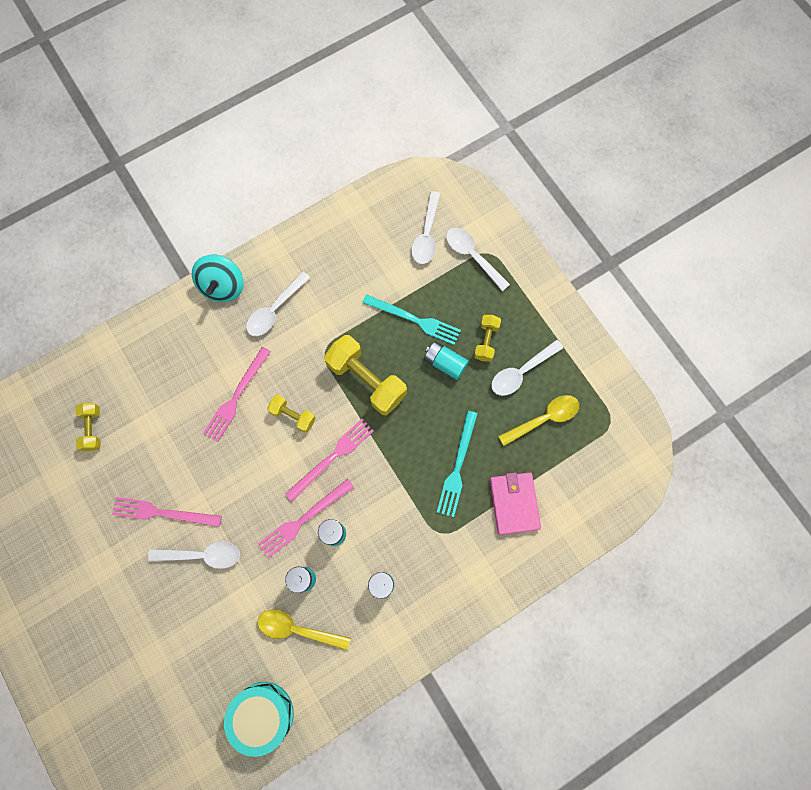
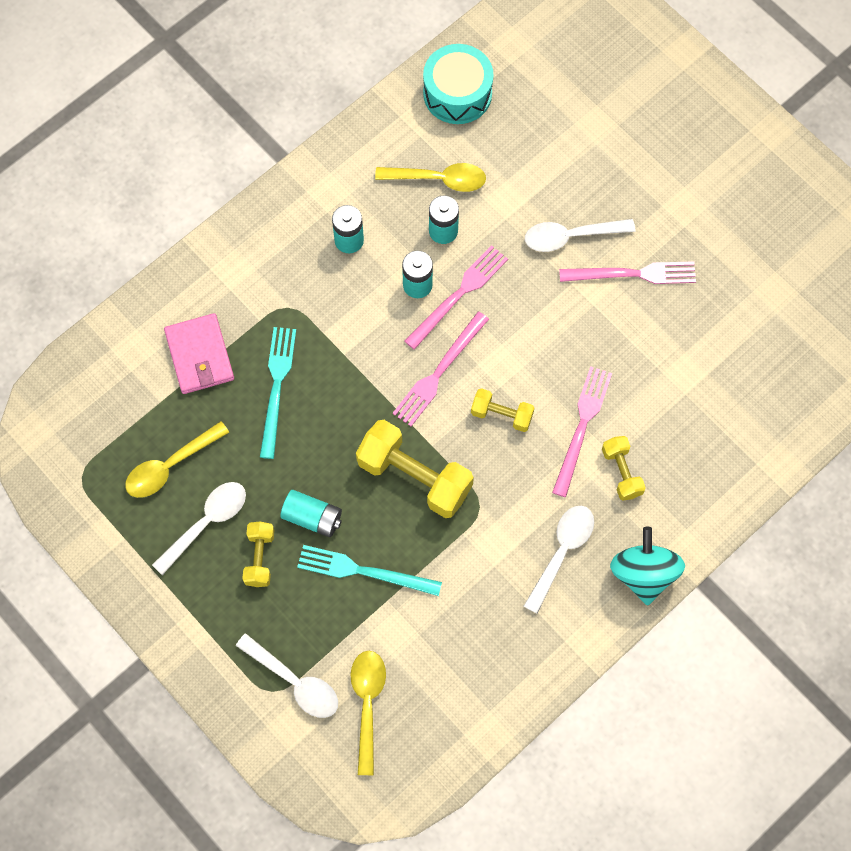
camera: 170 degrees right, 5 degrees down
yellow dumbbell [76,403,101,451] -> yellow dumbbell moved to [602,436,646,500]
white spoon [411,191,440,264] -> yellow spoon [351,651,386,775]

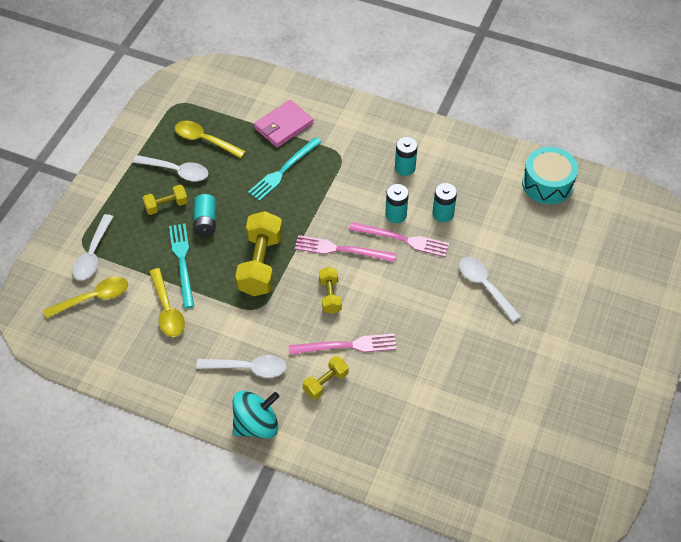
camera: 65 degrees right, 15 degrees down
turquoise fork [260,327,296,459] -> turquoise fork turned 150 degrees clockwise [248,137,322,201]
yellow spoon [375,163,486,192] -> yellow spoon moved to [149,268,185,337]
pink fork [559,261,696,284] -> none

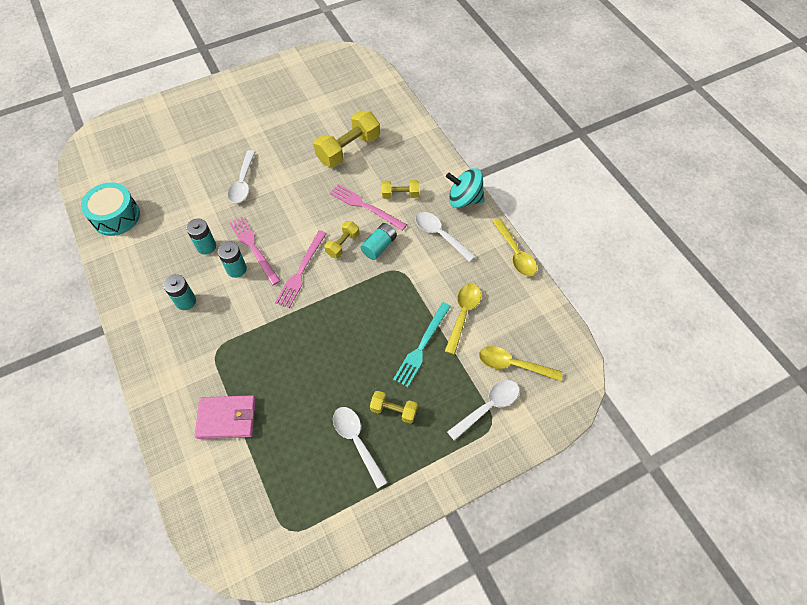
camera: 140 degrees left, 5 degrees up
yellow spoon [175,121,246,158] -> yellow spoon moved to [492,218,537,277]
turquoise battery [194,194,216,236] -> turquoise battery moved to [361,223,397,260]
yellow dumbbell [235,211,283,296] -> yellow dumbbell moved to [313,110,380,167]
turquoise fork [248,137,322,201] -> none
pink fork [295,235,396,262] -> pink fork turned 60 degrees clockwise [275,230,327,308]

